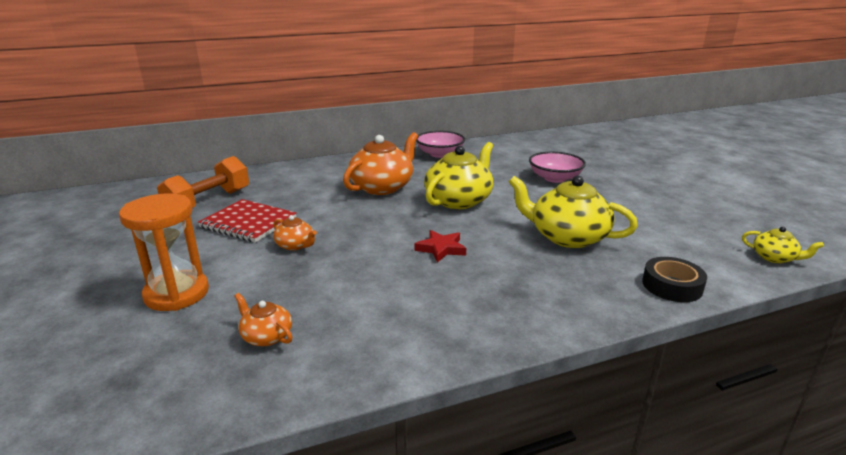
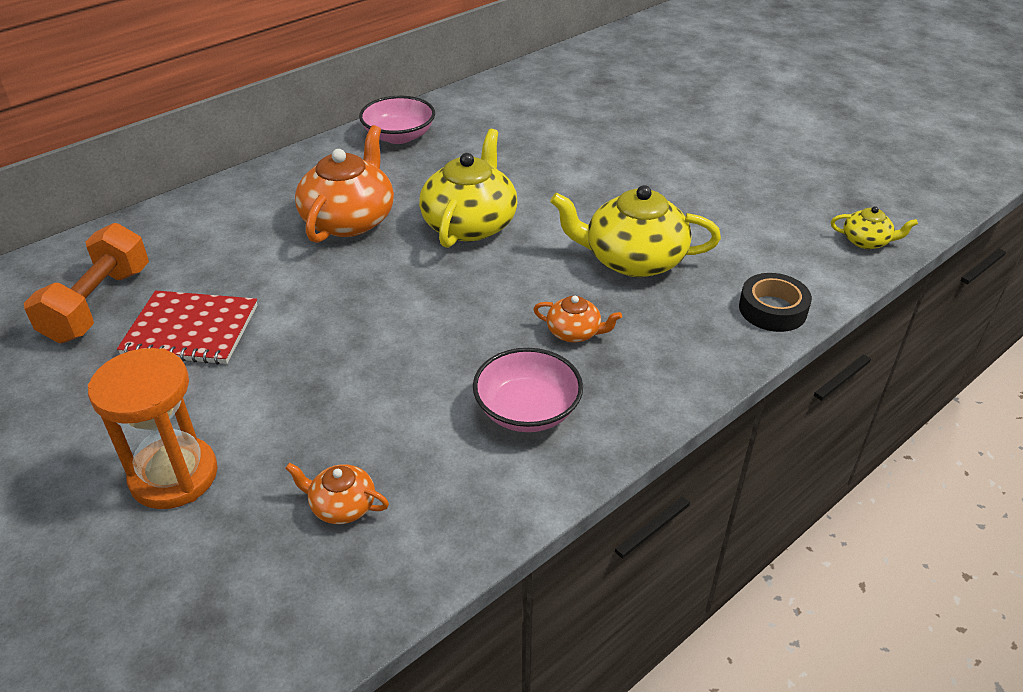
camera: 20 degrees left, 15 degrees up
orange teapot [273,215,317,251] -> orange teapot moved to [533,296,622,342]
red star [415,230,466,263] -> none
pink bowl [529,152,586,183] -> pink bowl moved to [473,348,583,432]

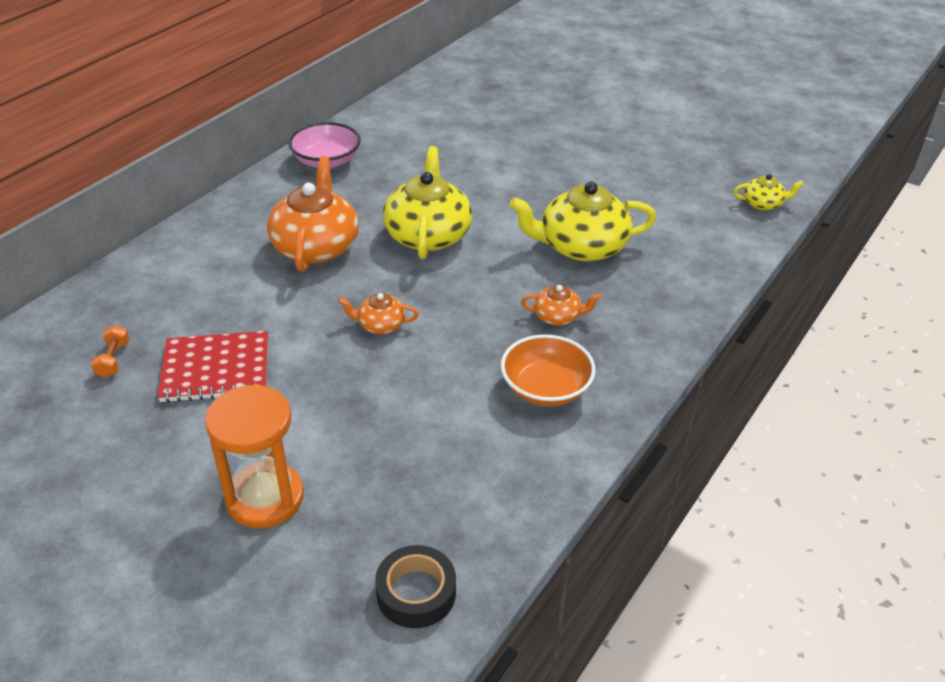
camera: 15 degrees left, 0 degrees up
orange dumbbell [24,223,149,343] -> orange dumbbell [91,325,129,378], size x0.44
orange teapot [285,462,389,524] -> orange teapot moved to [338,293,419,334]
pink bowl [473,348,583,432] -> orange bowl [501,334,596,407]
black tape [739,273,812,332] -> black tape moved to [375,545,456,628]

